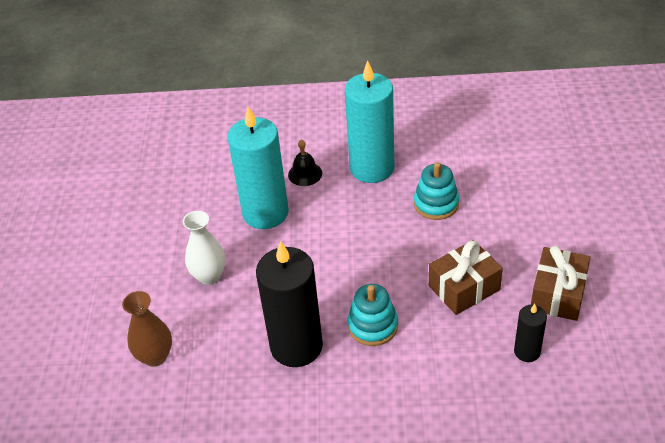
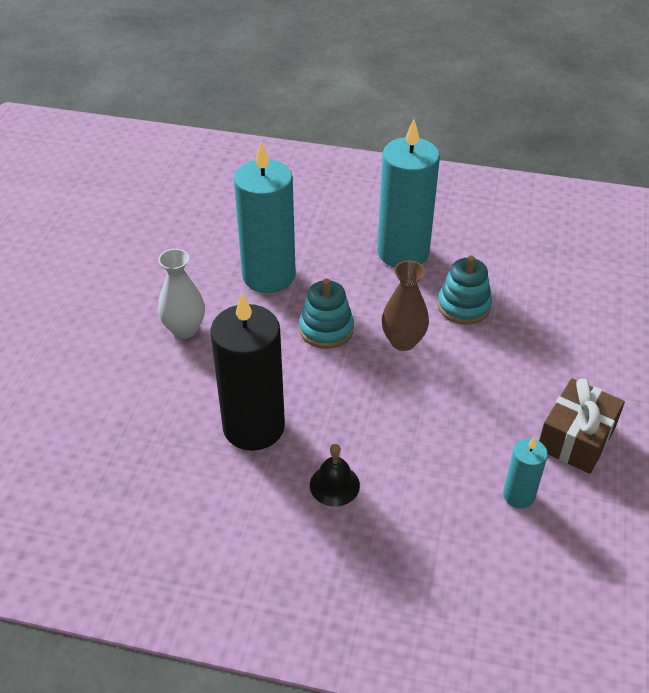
camera: 10 degrees right, 0 degrees up
brown vase [122,291,172,367] -> brown vase moved to [382,260,429,351]
black bell [288,140,322,186] -> black bell moved to [310,444,360,506]
turquoise stacking toy [347,284,398,346] -> turquoise stacking toy moved to [299,279,354,349]
brown gift [429,240,503,315] -> none
black candle [514,304,547,362] -> turquoise candle [503,437,548,508]

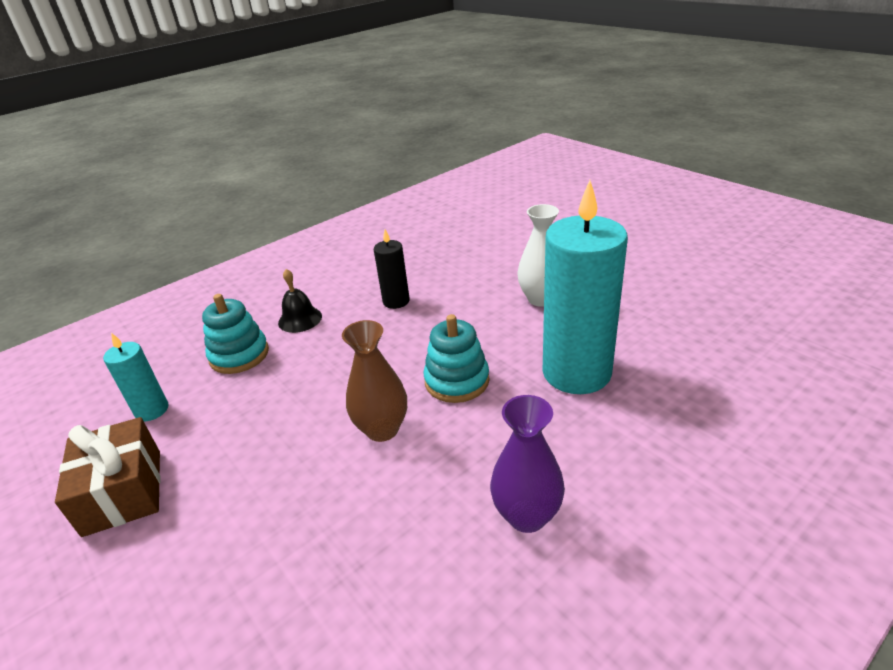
camera: 130 degrees right, 10 degrees down
black candle [210,293,285,451] -> black candle [374,229,410,309], size x0.49
turquoise candle [377,120,440,268] -> purple vase [490,395,565,533]
turquoise stacking toy [438,256,492,325] -> turquoise stacking toy moved to [202,294,269,374]

